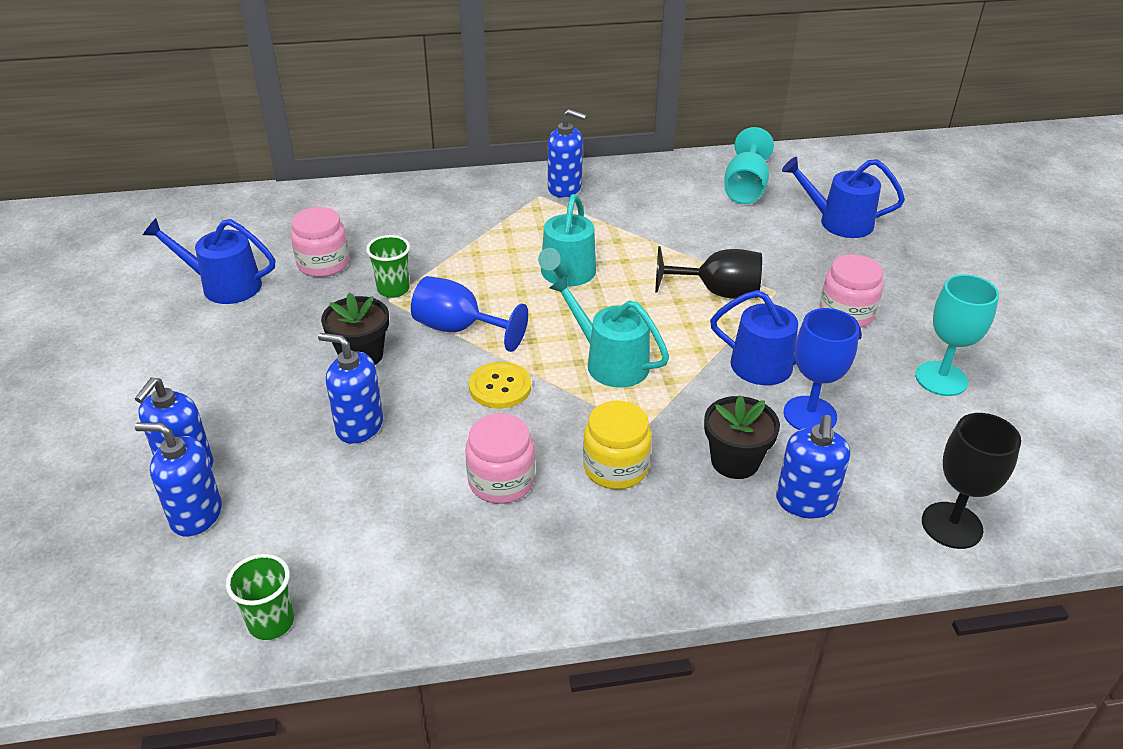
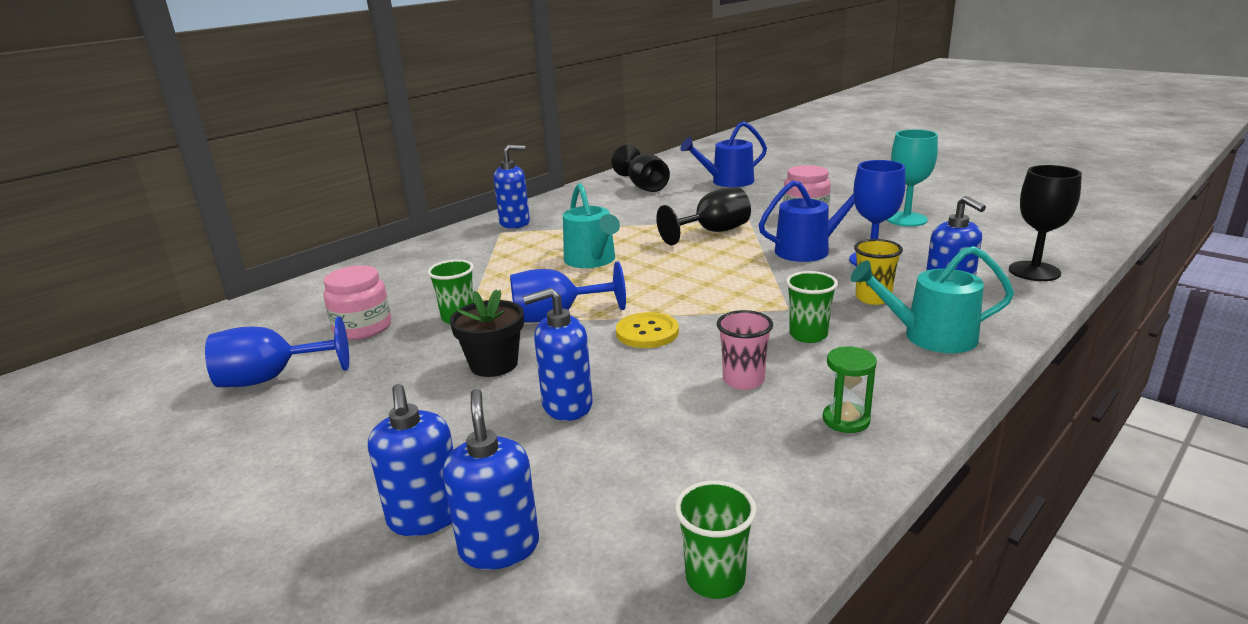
camera: 35 degrees left, 15 degrees down
blue soap dispenser [135,423,222,537] -> blue soap dispenser turned 105 degrees clockwise [443,389,539,570]
blue watering can [143,218,275,304] -> blue goblet [205,316,349,387]
pink jar [465,414,535,504] -> pink cup [717,310,773,390]
turquoise watering can [549,274,669,388] -> turquoise watering can moved to [850,246,1014,353]
yellow jar [583,401,652,489] -> green cup [786,271,838,343]
black flower pot [704,396,780,479] -> yellow cup [854,239,903,305]
turquoise goblet [724,127,774,204] -> black goblet [612,145,670,192]
none -> green hourglass [823,347,877,433]

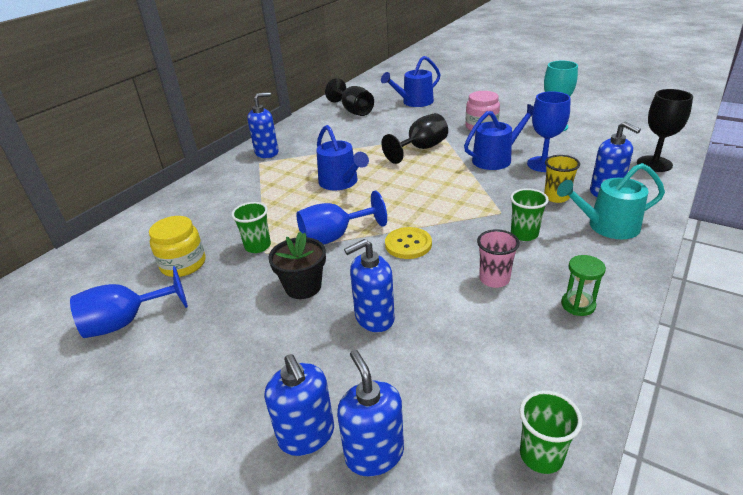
camera: 10 degrees left, 10 degrees up
pink jar [323,265,391,340] -> yellow jar [149,216,206,277]
turquoise watering can [563,183,620,268] -> blue watering can [316,125,369,191]

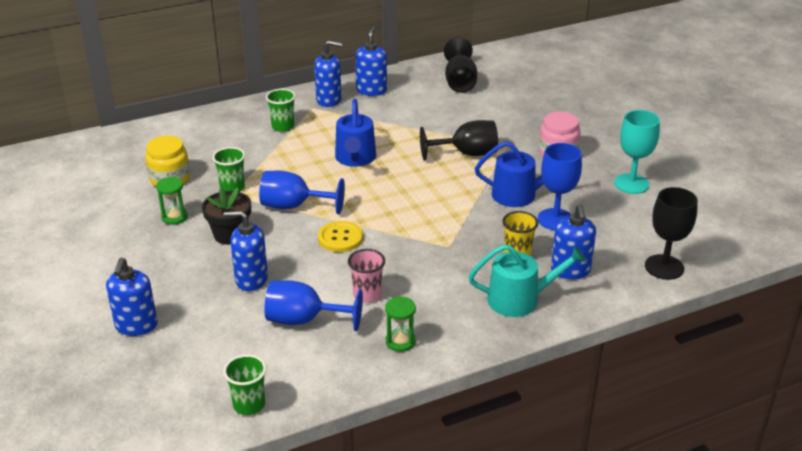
camera: 30 degrees right, 0 degrees up
blue goblet [70,266,188,338] -> blue goblet moved to [265,280,363,331]
blue soap dispenser [337,350,404,476] -> blue soap dispenser moved to [355,27,387,96]
blue watering can [381,56,441,107] -> none
green cup [510,188,549,241] -> green cup moved to [266,89,296,132]
turquoise watering can [557,163,665,239] -> turquoise watering can turned 150 degrees clockwise [469,244,586,317]
none -> green hourglass [156,177,188,225]

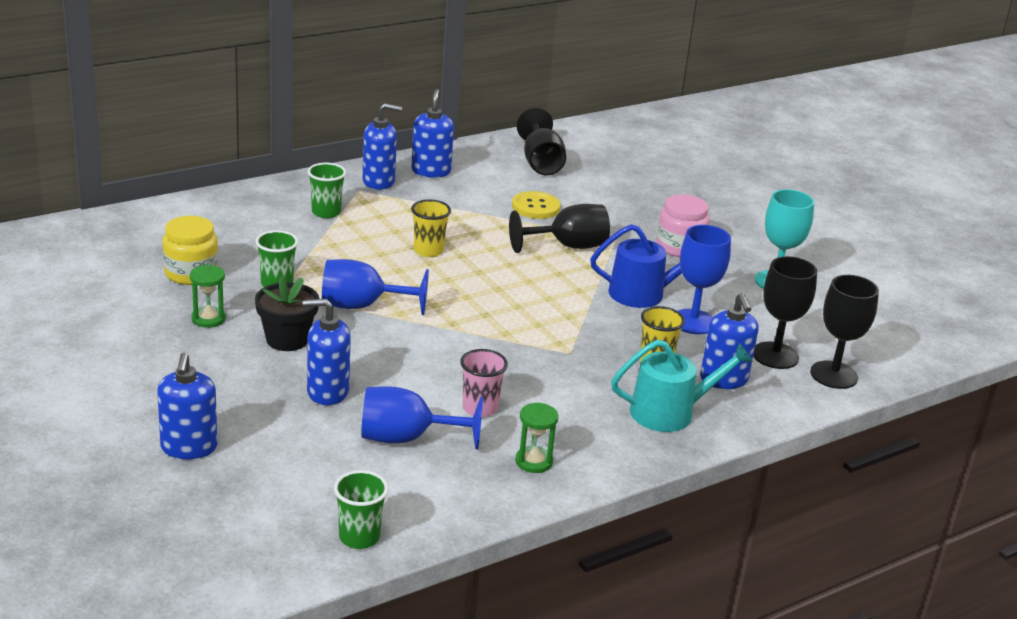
camera: 10 degrees left, 5 degrees down
yellow button [318,221,363,252] -> yellow button moved to [512,191,561,219]
blue watering can [335,99,376,167] -> yellow cup [411,199,451,257]
none -> black goblet [753,256,817,369]

